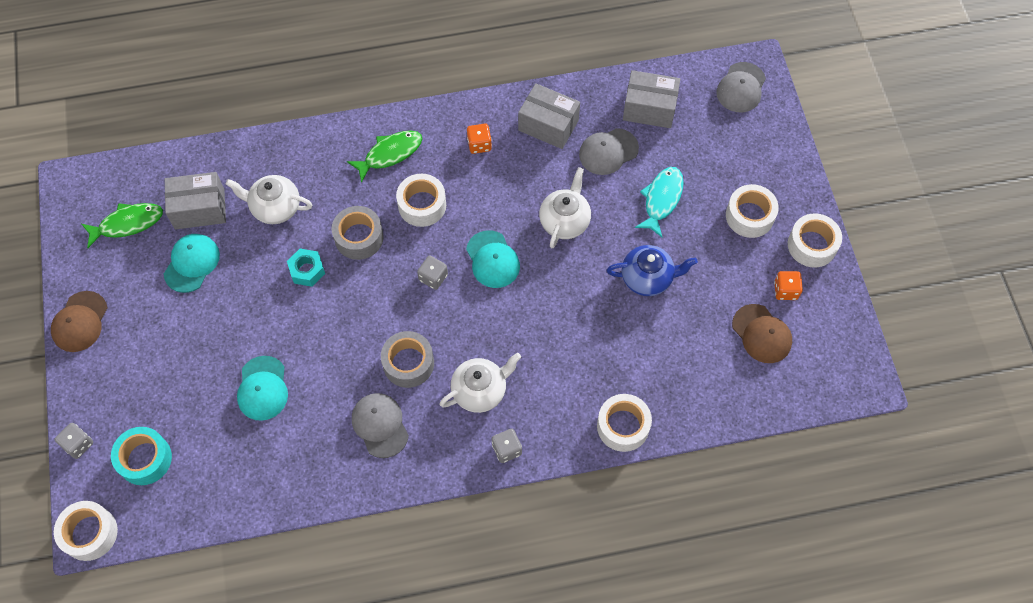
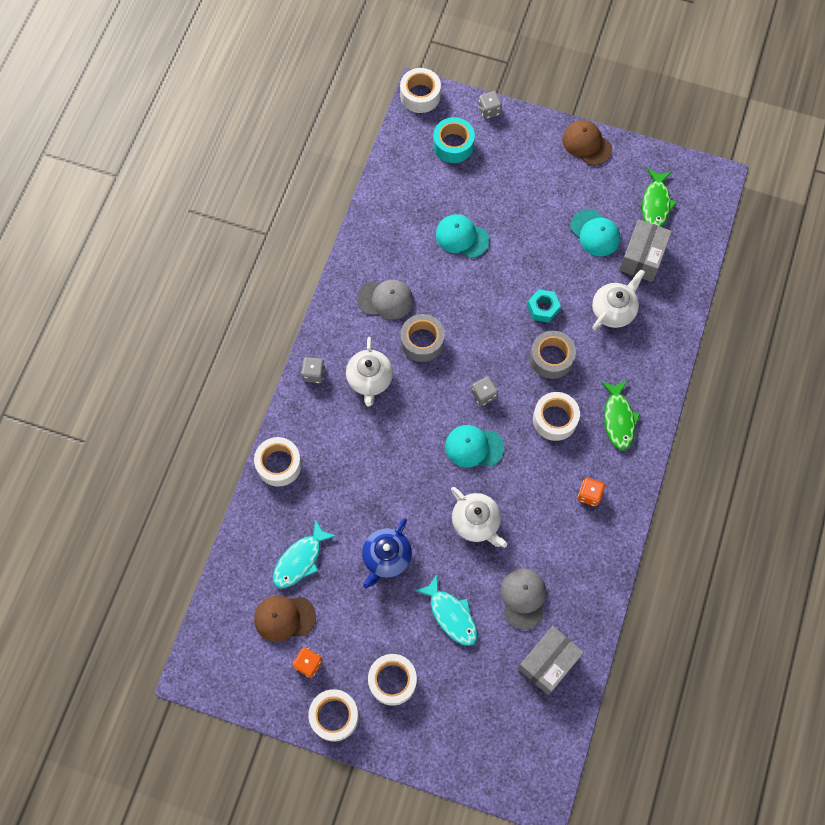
camera: 120 degrees right, 5 degrees up
grey box [518,83,580,149] -> none
grey cap [716,62,766,112] -> none
none -> turquoise fish [273,519,336,588]

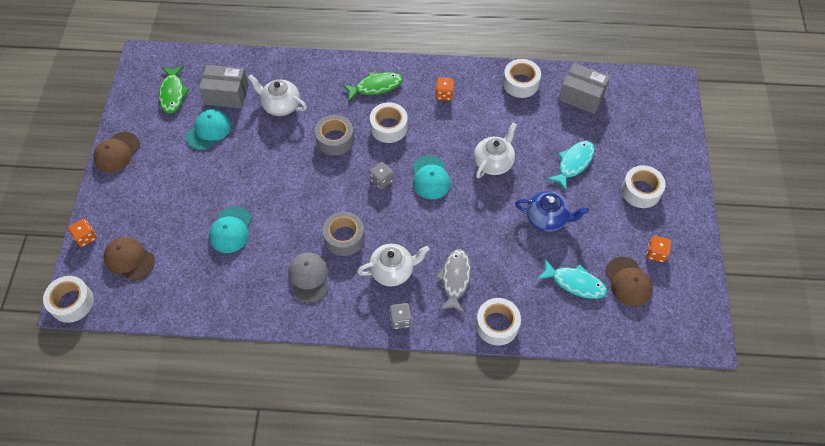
camera: 105 degrees left, 10 degrees down
white tape [308,689,359,741] -> white tape moved to [503,59,541,98]
turquoise tape [433,117,475,163] -> brown cap [103,237,155,281]
grey dice [478,91,502,119] -> orange dice [68,219,97,247]
grey cap [501,568,546,630] -> none
turquoise nut [527,289,561,323] -> none
green fish [642,168,677,227] -> green fish turned 90 degrees clockwise [159,66,190,114]
none -> grey fish [436,249,471,313]

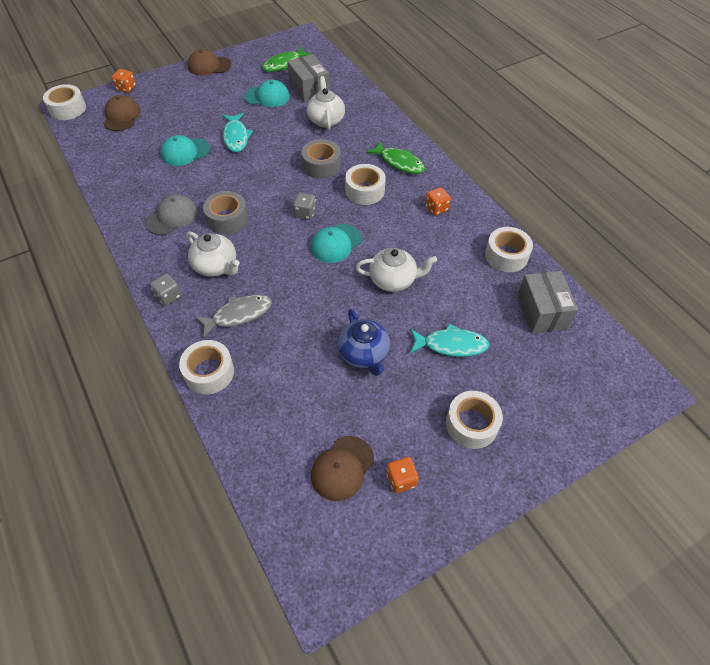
camera: 55 degrees right, 5 degrees down
turquoise fish [537,259,607,299] -> turquoise fish moved to [222,113,253,152]

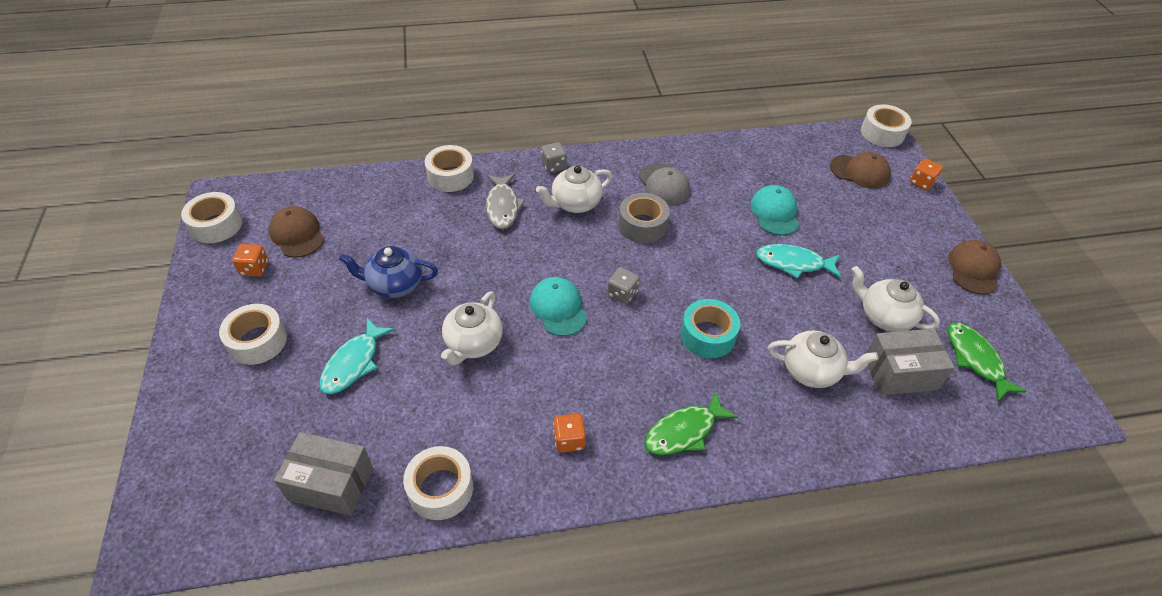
camera: 110 degrees right, 5 degrees down
turquoise cap [244,80,290,107] -> white teapot [851,266,940,332]
grey tape [302,139,341,179] -> turquoise tape [681,299,740,358]
white tape [345,164,386,205] -> white tape moved to [181,192,242,243]

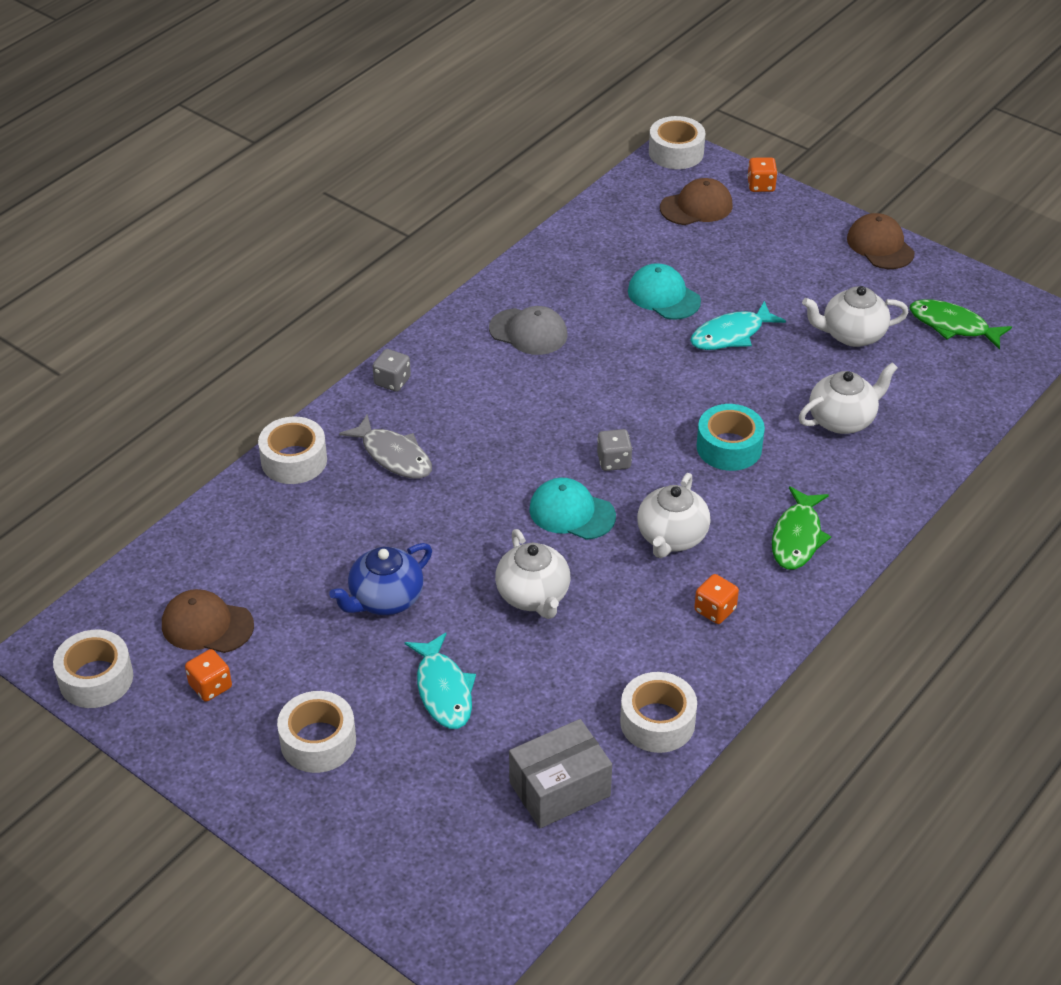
camera: 40 degrees left, 5 degrees down
white teapot [536,166,612,213] -> white teapot moved to [637,473,710,558]
grey tape [619,193,670,243] -> none
grey box [865,329,955,395] -> none

